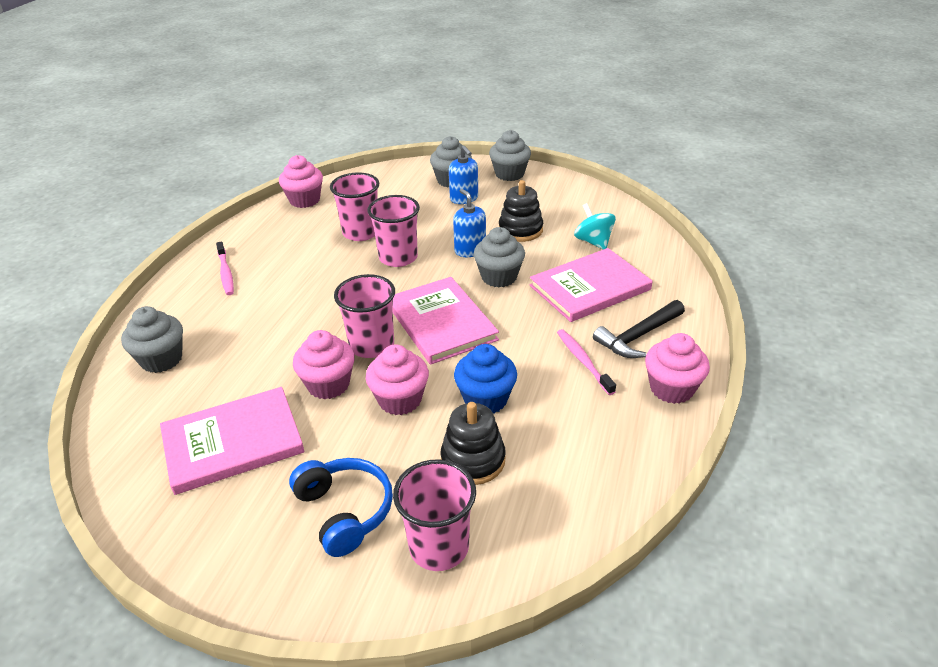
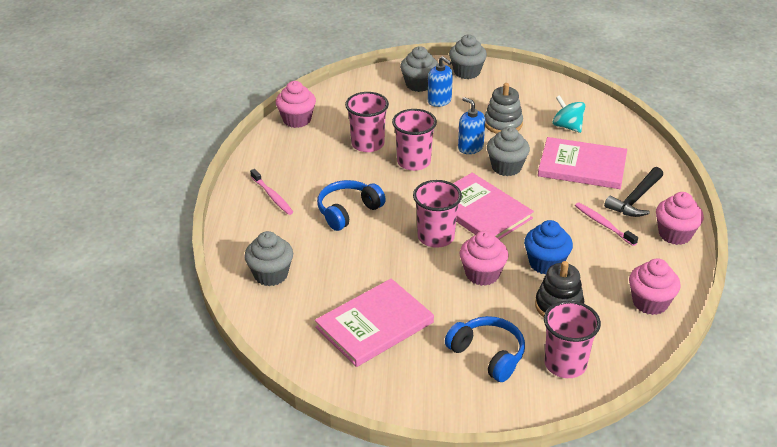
camera: 15 degrees left, 0 degrees up
pink cupcake [293,330,355,399] -> pink cupcake moved to [629,258,681,315]
black stacking toy [499,180,543,242] -> grey stacking toy [485,83,523,134]
pink book [530,248,652,322] -> pink book turned 60 degrees clockwise [538,137,627,189]
none -> blue headphones [317,180,386,231]

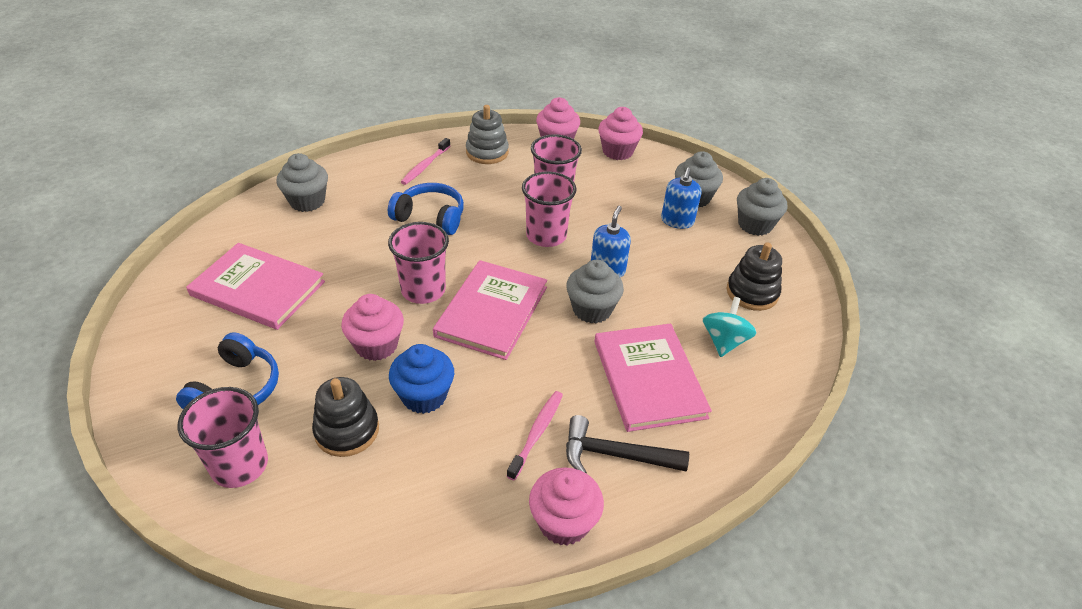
camera: 60 degrees right, 5 degrees up
grey stacking toy [485,83,523,134] -> grey stacking toy moved to [466,105,509,164]
pink cupcake [629,258,681,315] -> pink cupcake moved to [598,107,643,160]
none -> black stacking toy [726,242,782,311]

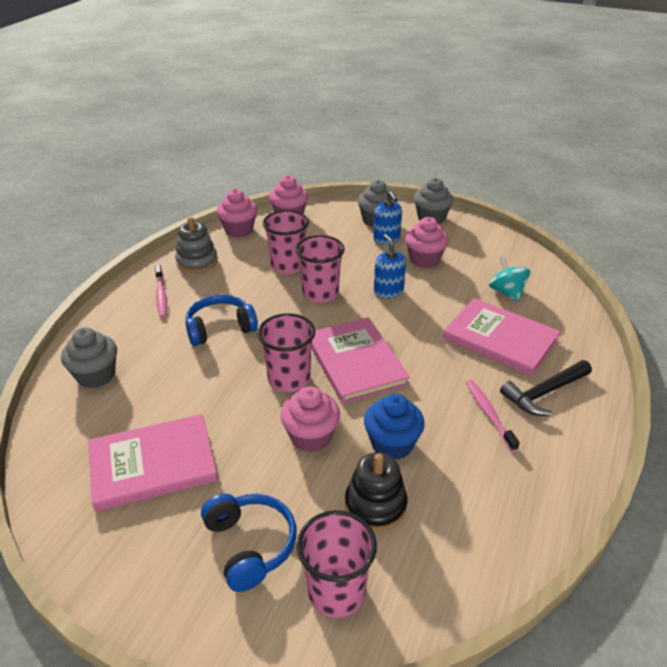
camera: 40 degrees left, 5 degrees down
pink cupcake [529,467,604,545] -> pink cupcake moved to [405,217,449,268]
grey cupcake [566,260,624,324] -> none
black stacking toy [726,242,782,311] -> none

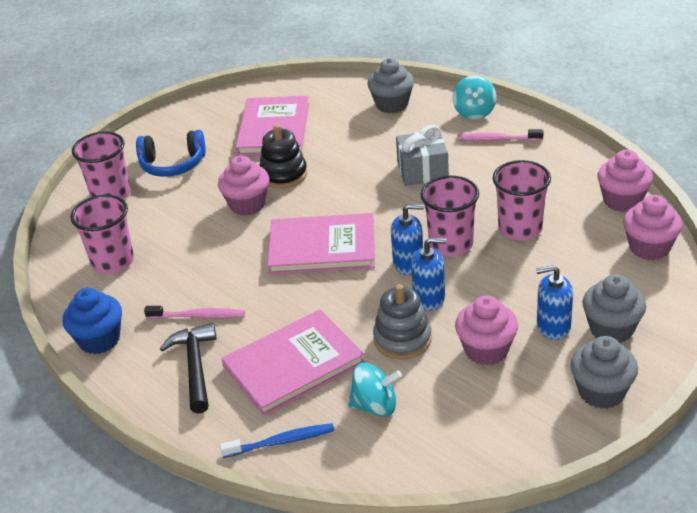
camera: 115 degrees right, 0 degrees up
grey stacking toy [175,217,218,273] -> grey stacking toy moved to [373,284,432,359]
blue headphones [186,294,258,346] -> grey gift [396,125,449,186]
pink cup [257,313,315,392] -> pink cup moved to [70,195,134,274]
black stacking toy [345,452,407,531] -> black stacking toy moved to [259,124,307,189]
blue cupcake [364,394,425,460] -> blue cupcake moved to [62,288,122,354]
none -> blue toothbrush [220,423,334,458]
none -> blue soap dispenser [391,204,424,275]
none -> turquoise spinning top [452,76,497,120]

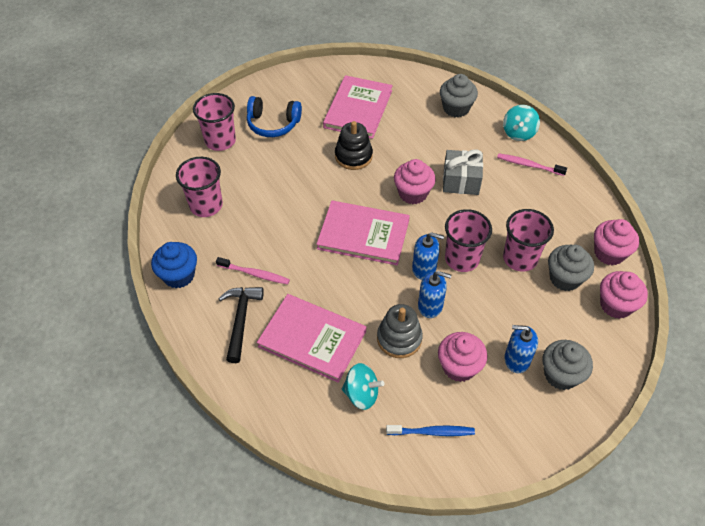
camera: 10 degrees right, 15 degrees up
pink cupcake [218,156,269,216] -> pink cupcake moved to [394,159,436,204]
blue toothbrush [220,423,334,458] -> blue toothbrush moved to [386,425,475,436]
pink book [221,309,365,416] -> pink book turned 45 degrees clockwise [257,294,366,383]
grey cupcake [571,336,638,409] -> grey cupcake moved to [548,245,594,291]

